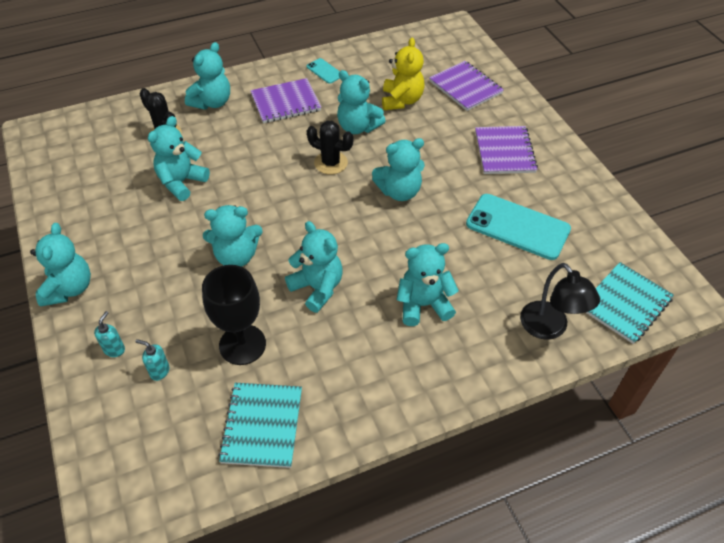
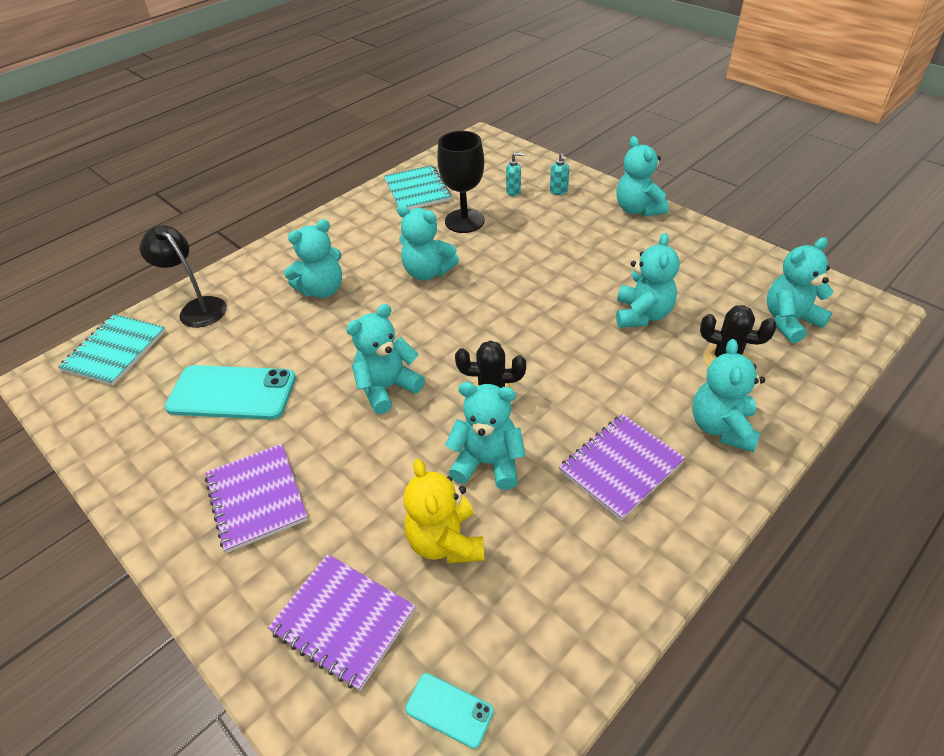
camera: 160 degrees right, 5 degrees down
turquoise teddy bear [203,205,262,267] -> turquoise teddy bear moved to [767,237,834,343]
turquoise phone [307,58,340,84] -> turquoise phone moved to [405,673,494,749]

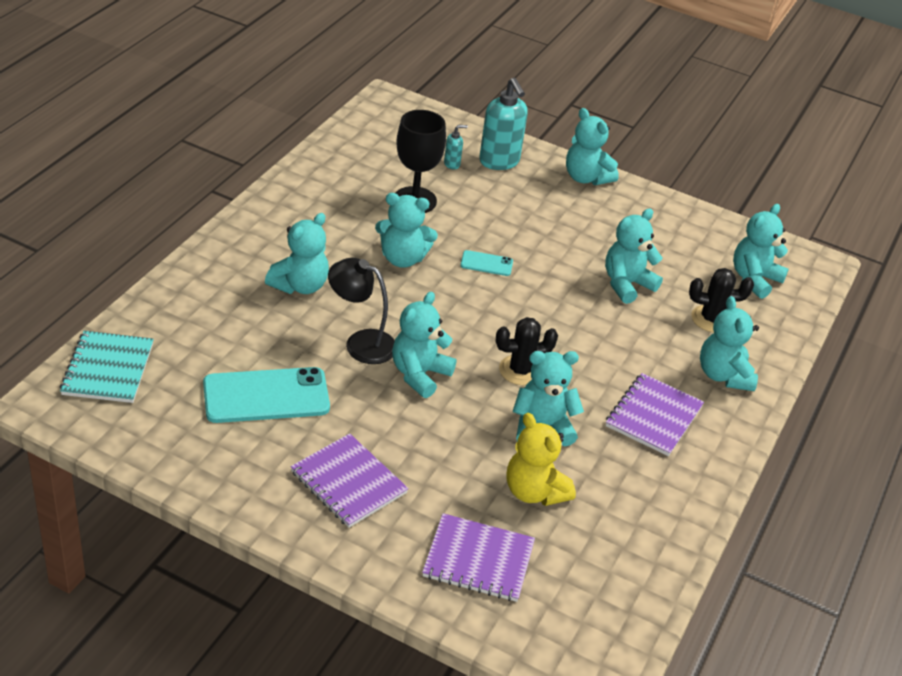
camera: 25 degrees left, 5 degrees down
black lamp [139,225,227,328] -> black lamp moved to [328,258,395,364]
turquoise notebook [384,165,451,210] -> none
turquoise phone [405,673,494,749] -> turquoise phone moved to [460,250,513,276]
turquoise soap dispenser [550,153,569,195] -> turquoise soap dispenser [479,78,528,170], size x2.14
turquoise teddy bear [616,233,680,328] -> turquoise teddy bear turned 120 degrees counterclockwise [605,208,663,304]

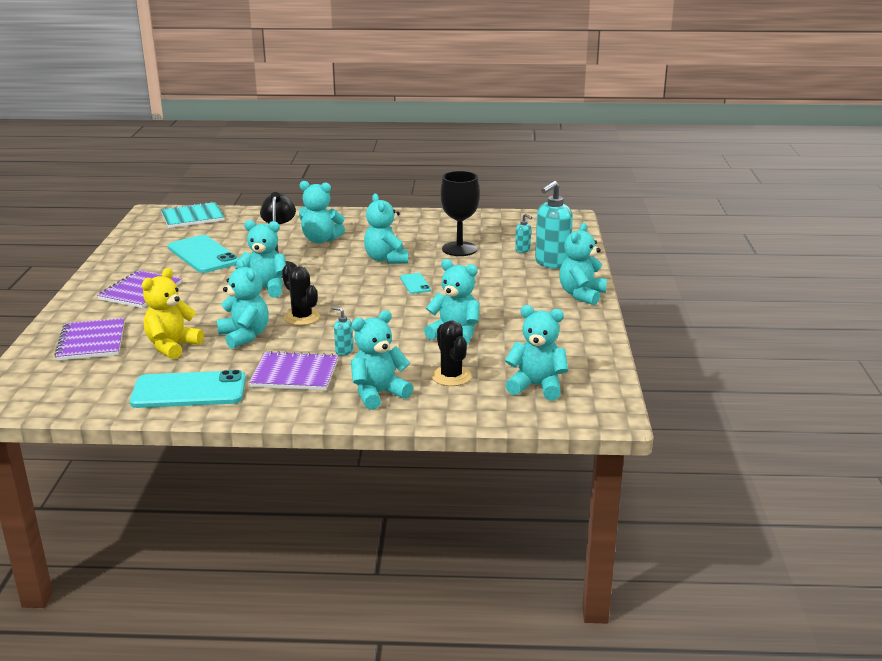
camera: 70 degrees right, 15 degrees down
none -> turquoise phone [130,370,246,408]
none -> turquoise soap dispenser [332,307,353,356]

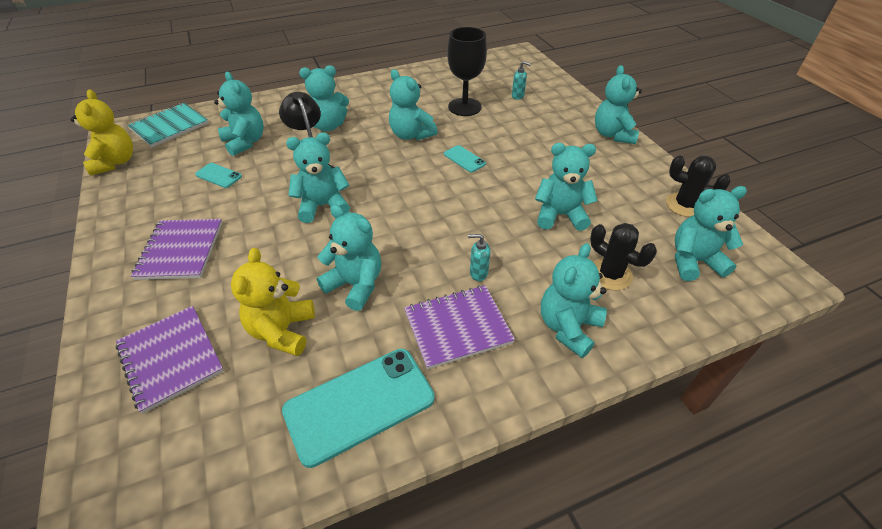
camera: 25 degrees left, 20 degrees up
turquoise phone [168,235,240,273] -> turquoise phone [195,163,242,188], size x0.48
black cactus [282,265,320,325] -> black cactus moved to [666,156,730,217]
turquoise soap dispenser [535,181,573,269] -> none
none -> yellow teddy bear [70,89,133,176]
none -> turquoise teddy bear [214,72,264,156]

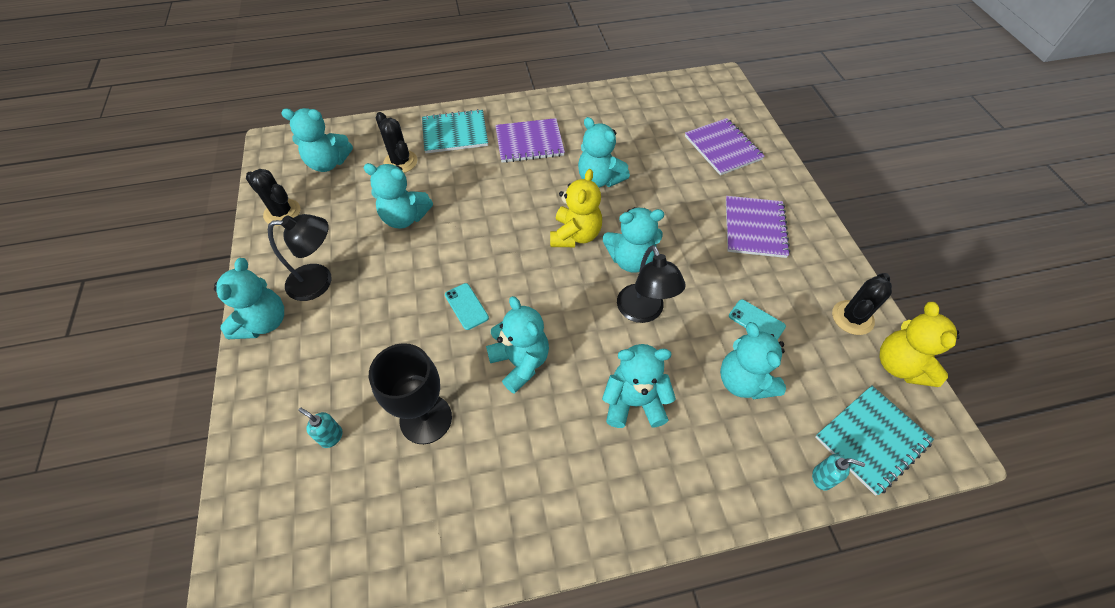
camera: 170 degrees left, 10 degrees up
yellow teddy bear [231,248,315,356] -> yellow teddy bear moved to [550,169,602,247]
turquoise phone [282,349,435,468] -> none
turquoise soap dispenser [468,234,490,281] -> turquoise soap dispenser moved to [812,454,865,491]
turquoise teddy bear [541,243,607,358] -> turquoise notebook [422,109,488,153]
none -> black lamp [268,214,332,301]
none -> black cactus [832,273,892,335]

